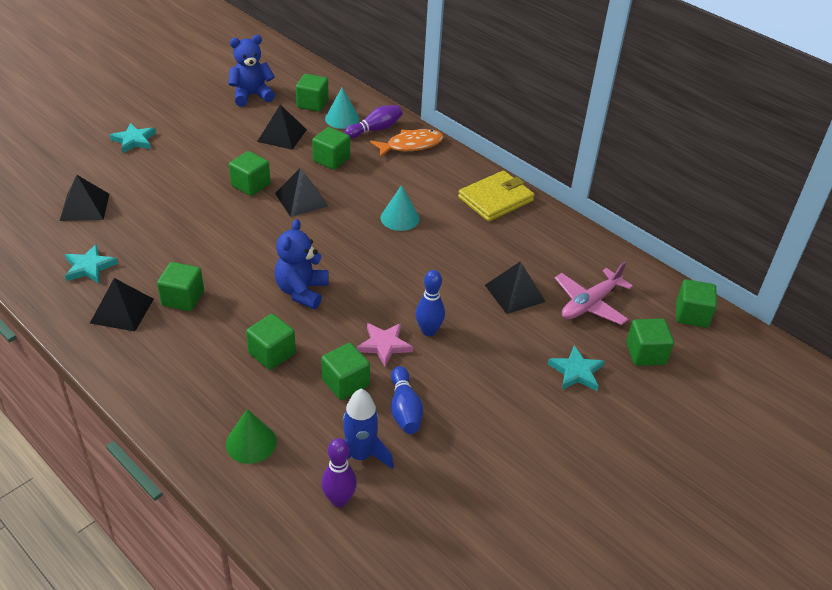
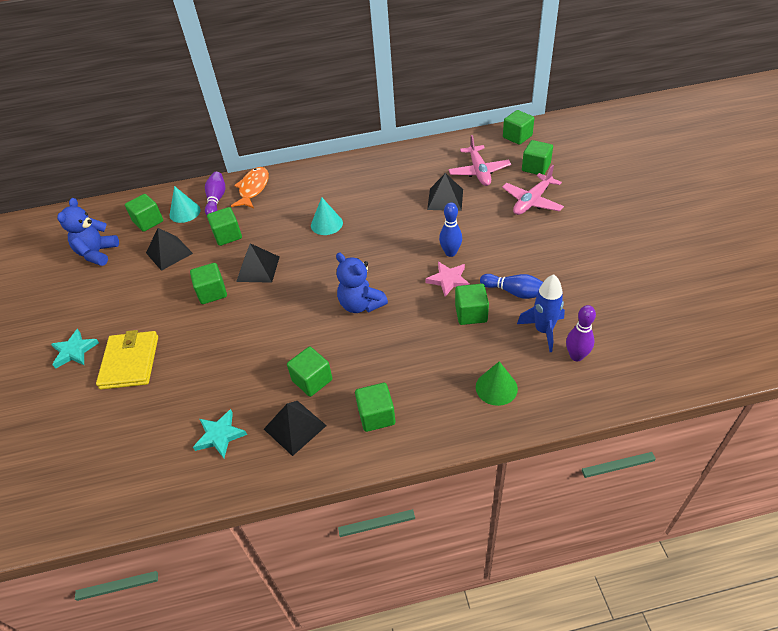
camera: 50 degrees left, 5 degrees up
black pyramid [60,175,109,221] -> none
green cube [246,314,296,370] -> green cube moved to [355,383,395,432]
yellow wallet [458,171,535,222] -> yellow wallet moved to [96,330,158,390]
turquoise star [548,345,604,391] -> pink plane [502,165,564,215]

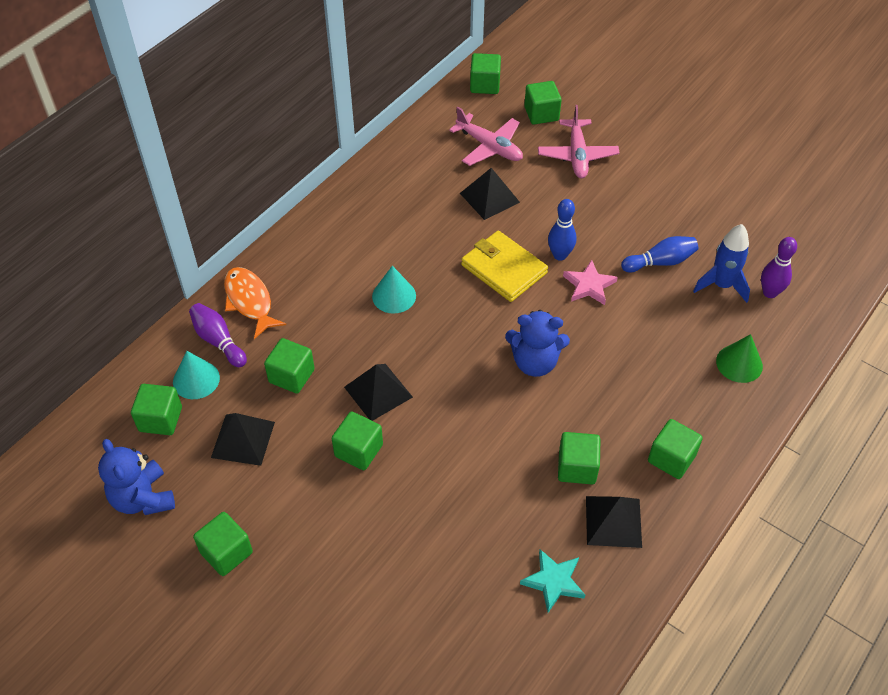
camera: 45 degrees left, 5 degrees up
turquoise star [51,329,99,369] -> none
yellow wallet [96,330,158,390] -> yellow wallet moved to [461,231,548,302]
green cube [455,284,489,325] -> green cube moved to [193,512,253,576]

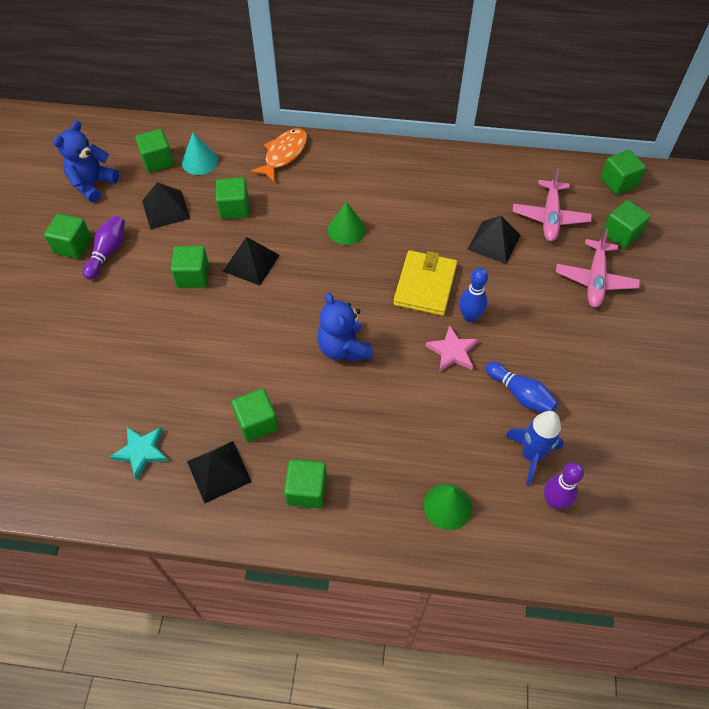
camera: 60 degrees right, 5 degrees up
purple bowling pin [189,303,247,367] -> purple bowling pin moved to [83,216,125,280]
turquoise cone [372,266,416,313] -> green cone [328,202,366,245]
pink plane [538,105,619,178] -> pink plane turned 45 degrees counterclockwise [556,229,640,308]

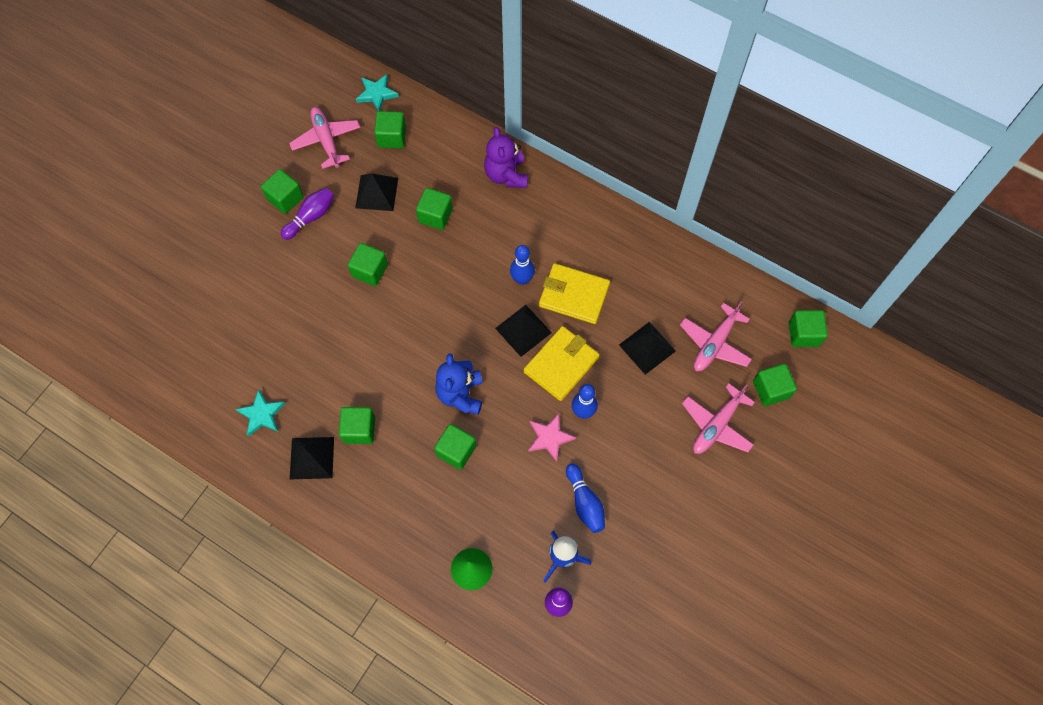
camera: 25 degrees right, 10 degrees up
blue teddy bear [53,120,119,202] -> pink plane [289,107,360,169]
turquoise cone [182,133,218,175] -> none
black pyramid [223,237,280,286] -> black pyramid moved to [495,305,552,357]
orange fish [251,128,307,182] -> purple teddy bear [484,127,528,188]
green cube [284,459,327,508] -> green cube moved to [434,424,476,470]
green cone [328,202,366,245] -> blue bowling pin [510,245,535,285]
none -> turquoise star [356,74,399,111]
none -> yellow wallet [539,263,610,324]

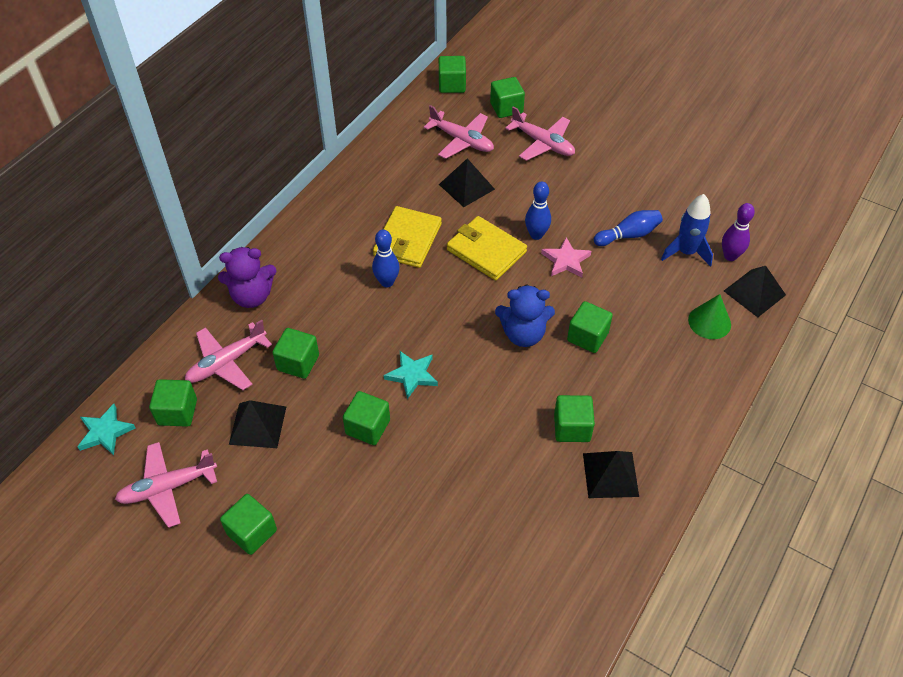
camera: 90 degrees left, 15 degrees down
turquoise star [236,389,286,437] -> turquoise star moved to [384,351,438,399]
purple bowling pin [281,188,334,240] -> none
black pyramid [495,305,552,357] -> black pyramid moved to [724,266,786,317]
none -> pink plane [185,320,272,390]

